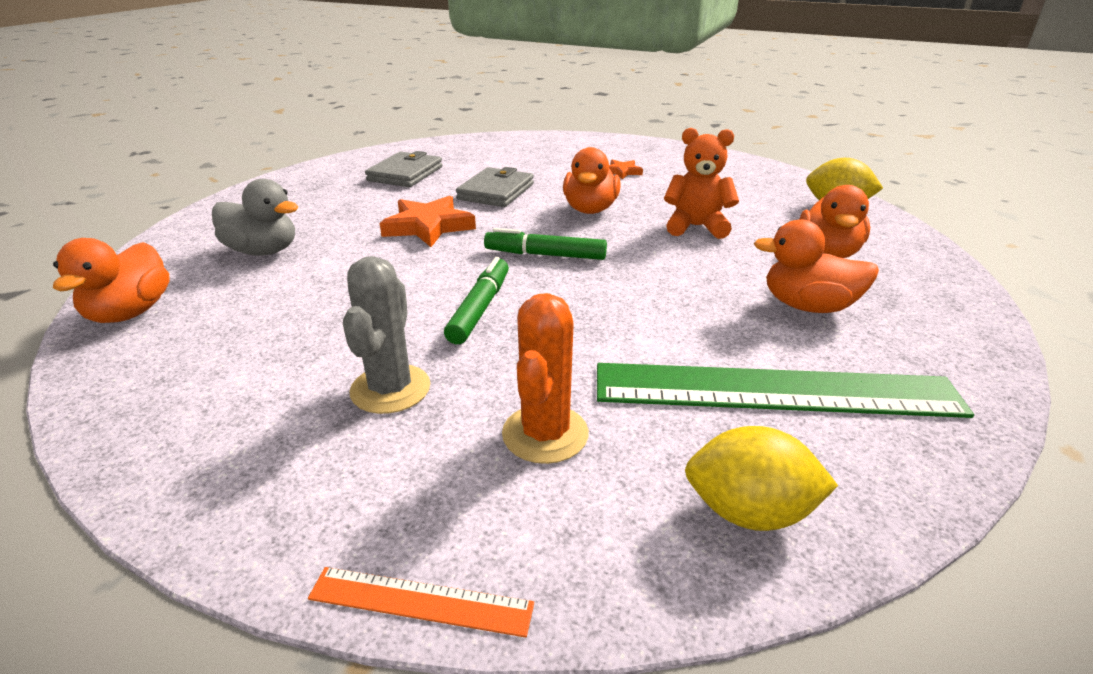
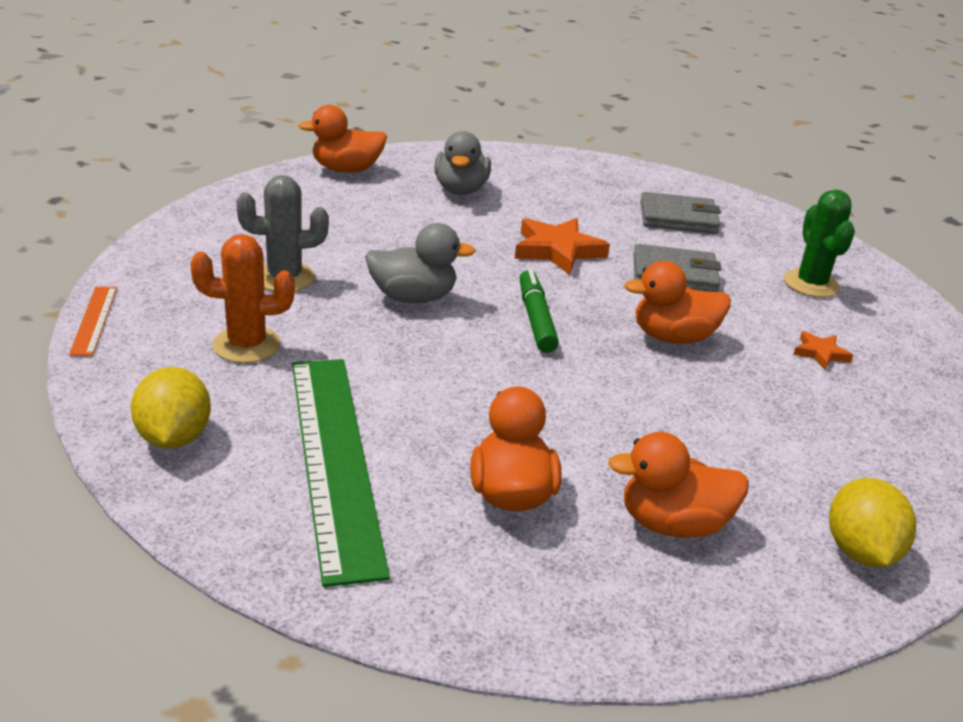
camera: 70 degrees right, 0 degrees up
green marker [444,257,509,344] -> grey duck [365,223,476,303]
orange teddy bear [664,128,739,239] -> none
none -> green cactus [784,189,855,298]

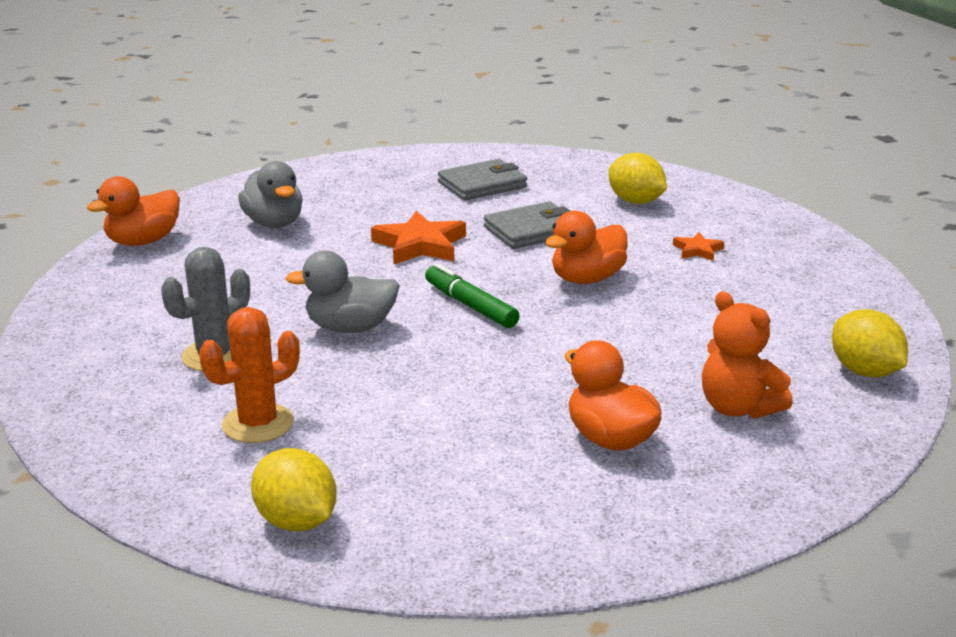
camera: 30 degrees left, 5 degrees down
orange ruler [69,287,117,356] -> none
green ruler [292,359,390,587] -> none
grey duck [365,223,476,303] -> grey duck turned 150 degrees counterclockwise [285,251,400,333]
orange duck [608,432,749,538] -> orange teddy bear [702,291,793,419]
green cactus [784,189,855,298] -> yellow lemon [608,153,667,204]

